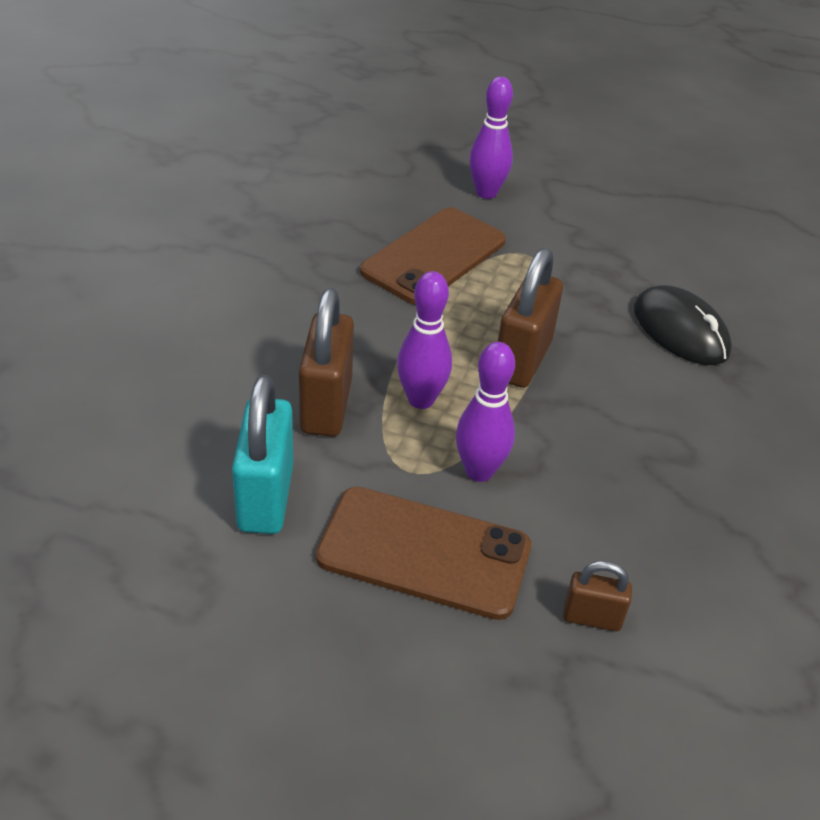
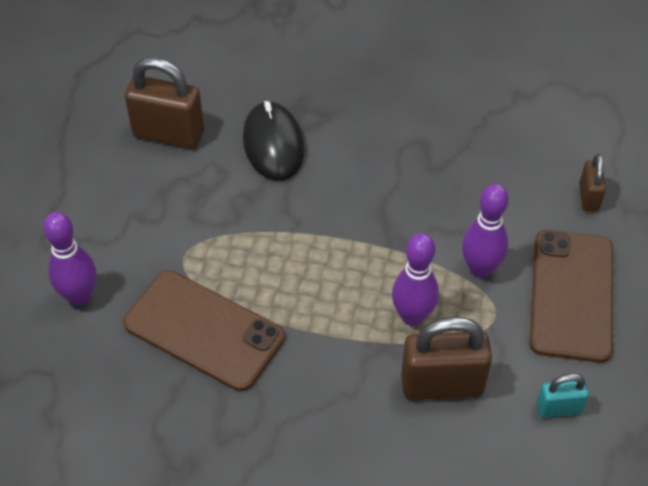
camera: 95 degrees left, 10 degrees up
turquoise padlock [232,375,293,534] -> turquoise padlock [536,374,589,418], size x0.54
brown padlock [498,248,563,388] -> brown padlock moved to [125,57,204,149]
black mouse [634,285,732,365] -> black mouse turned 60 degrees counterclockwise [243,101,305,181]

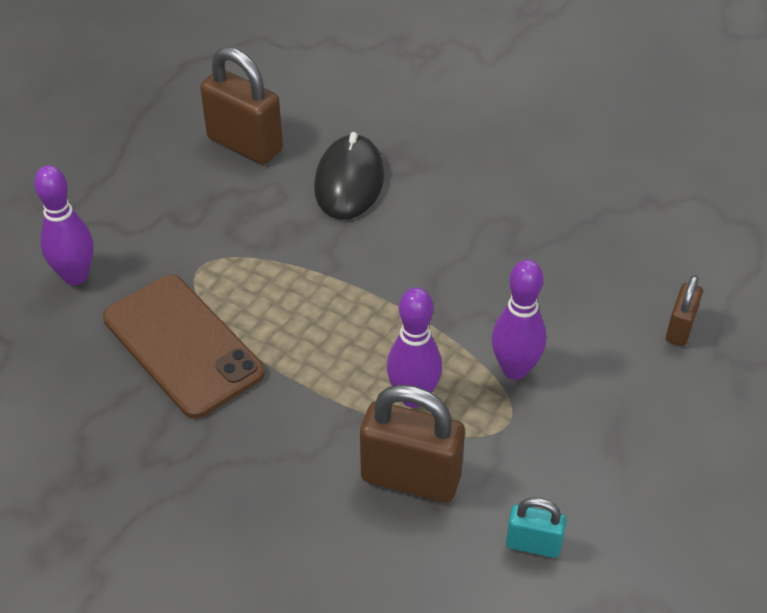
camera: 20 degrees right, 5 degrees down
brown phone [530,230,613,363] -> none

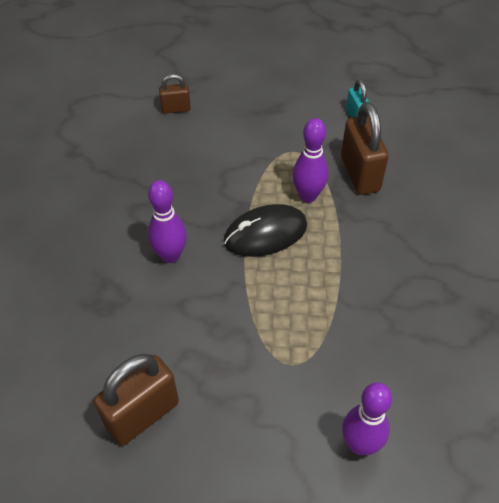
camera: 120 degrees left, 5 degrees up
brown phone [103,275,265,419] -> none
brown padlock [200,47,283,164] -> brown padlock turned 45 degrees clockwise [94,354,179,446]
black mouse [314,132,384,220] -> black mouse moved to [224,204,307,257]
purple bowling pin [491,260,546,380] -> purple bowling pin moved to [148,180,187,263]

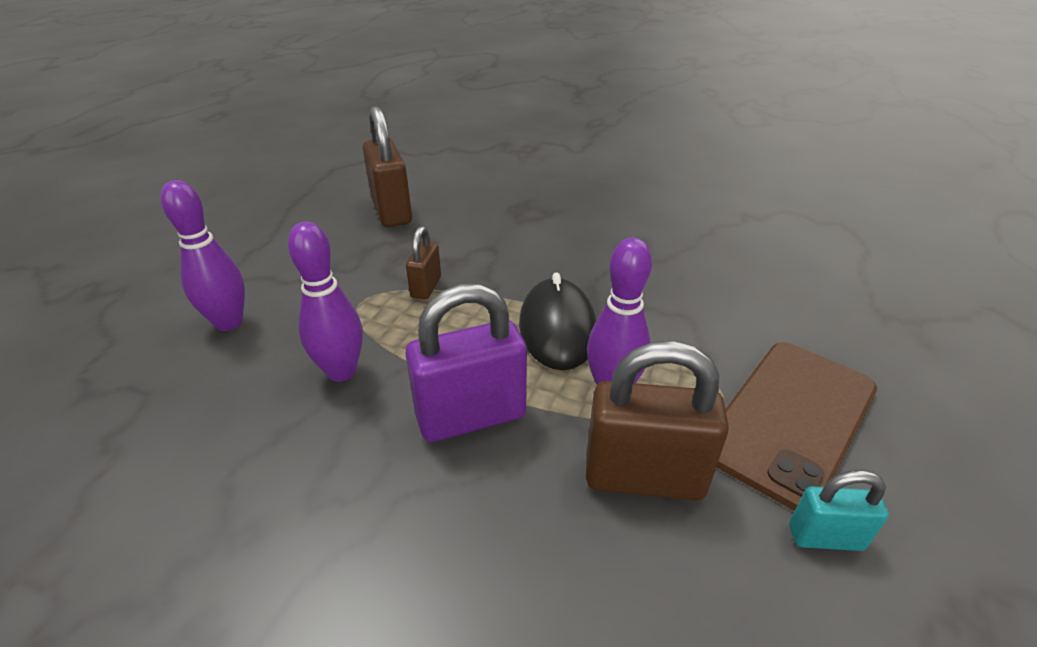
camera: 110 degrees right, 15 degrees down
purple bowling pin [148,180,187,263] -> purple bowling pin moved to [288,222,363,382]
brown padlock [159,74,191,114] -> brown padlock moved to [406,226,441,299]
none -> purple padlock [405,283,527,442]
none -> brown phone [717,342,877,511]

